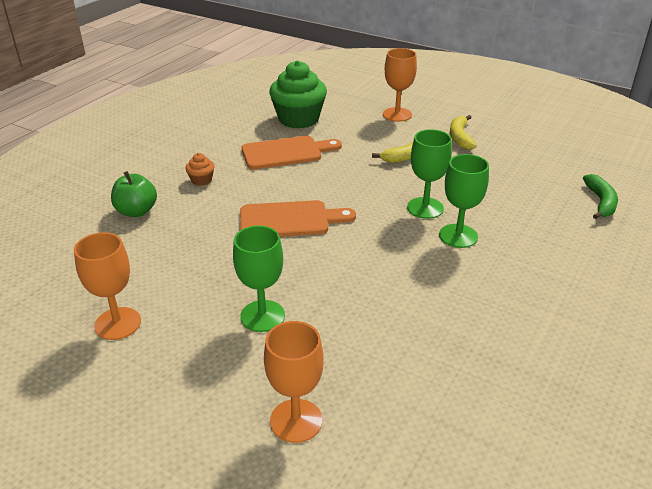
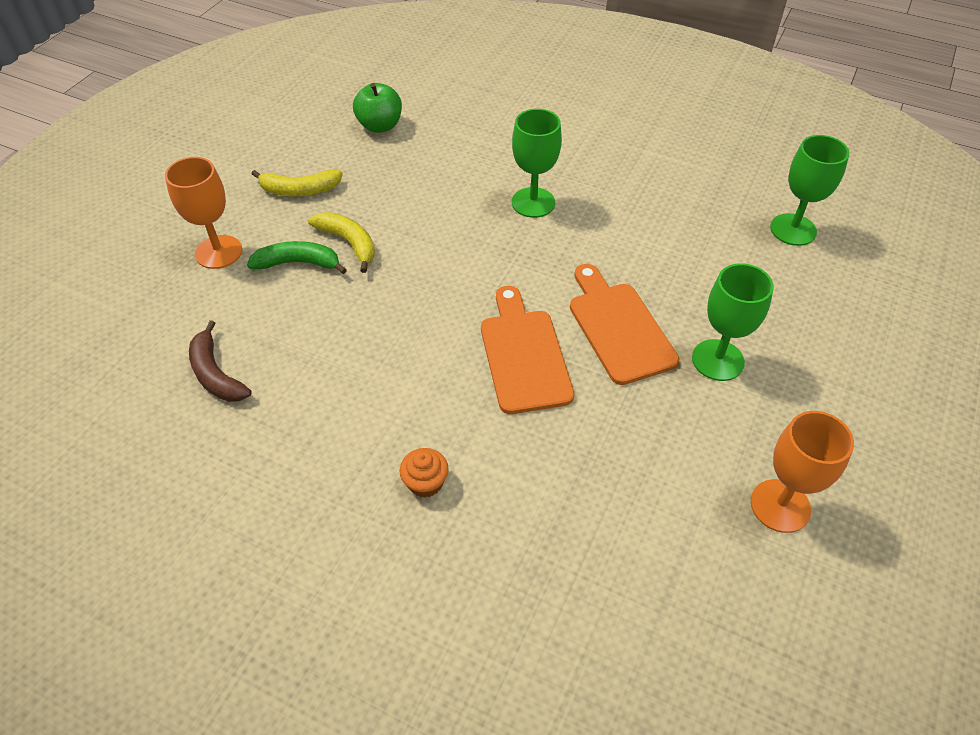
camera: 95 degrees left, 15 degrees up
green apple [111,171,157,217] -> green apple moved to [353,83,402,133]
orange cutting board [242,136,342,169] -> orange cutting board moved to [570,264,680,385]
orange goblet [264,321,324,443] -> none
green cupcake [269,60,327,129] -> brown banana [189,320,252,402]
green goblet [407,129,452,219] -> green goblet moved to [770,135,849,246]
green banana [583,174,618,219] -> green banana moved to [247,241,347,274]

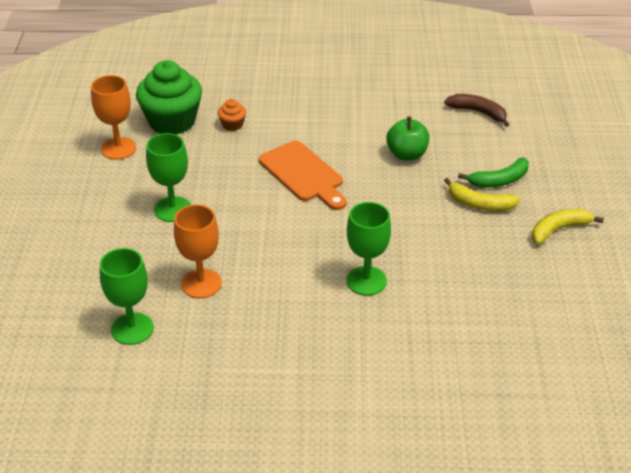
camera: 155 degrees right, 10 degrees down
orange goblet [165,157,242,269] -> orange goblet moved to [174,205,222,298]
green apple [353,83,402,133] -> green apple moved to [386,117,429,161]
orange cupcake [400,448,449,498] -> orange cupcake moved to [218,99,246,131]
orange cutting board [570,264,680,385] -> none
none -> green cupcake [136,60,202,135]

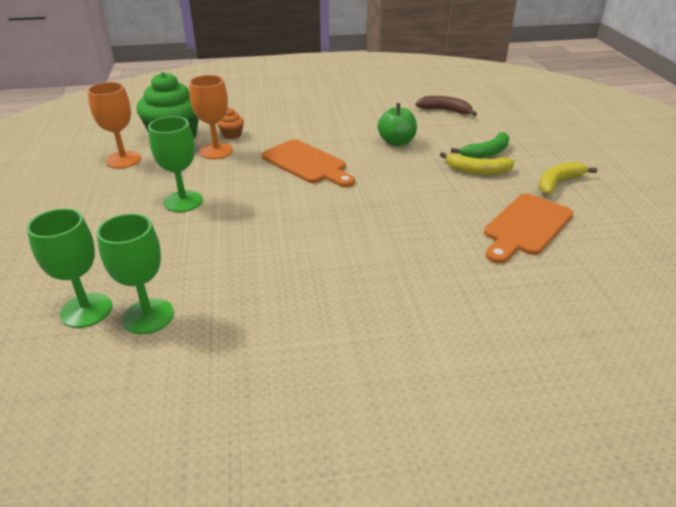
camera: 10 degrees left, 5 degrees down
orange goblet [174,205,222,298] -> orange goblet moved to [189,75,233,159]
green goblet [346,202,391,296] -> green goblet moved to [27,208,112,328]
none -> orange cutting board [484,194,573,264]

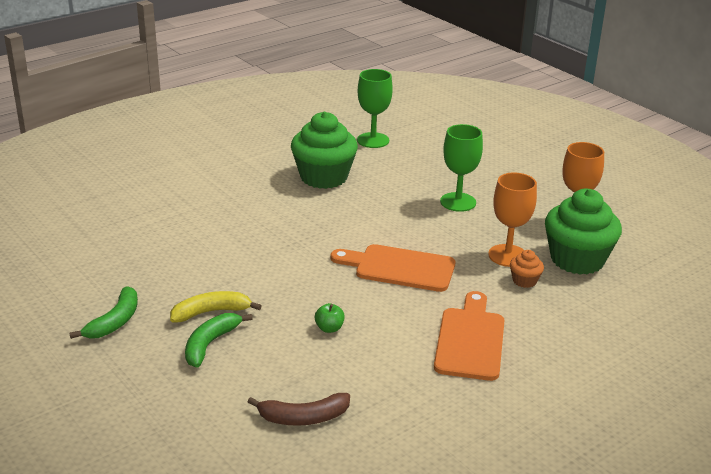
camera: 150 degrees right, 5 degrees down
green goblet [27,208,112,328] -> none
green apple [378,103,417,146] -> green apple [315,303,345,333], size x0.57
orange cutting board [484,194,573,264] -> orange cutting board moved to [434,291,505,381]
yellow banana [538,162,597,194] -> green banana [69,286,138,339]
none -> green cupcake [291,112,358,189]

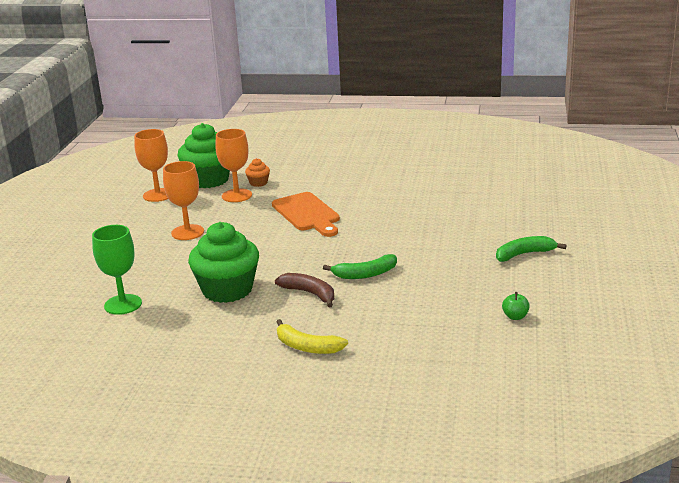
camera: 130 degrees left, 5 degrees down
yellow banana [170,291,262,322] -> yellow banana moved to [277,319,348,354]
green banana [185,313,253,368] -> green banana moved to [323,254,397,279]
brown banana [248,393,350,426] -> brown banana moved to [275,273,334,307]
green apple [315,303,345,333] -> green apple moved to [502,292,530,320]
orange cutting board [434,291,505,381] -> none
green goblet [440,124,483,212] -> orange goblet [163,161,204,240]

